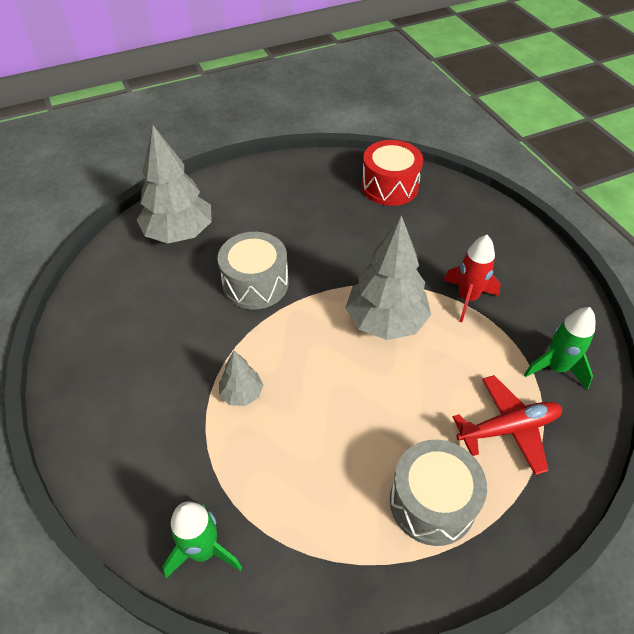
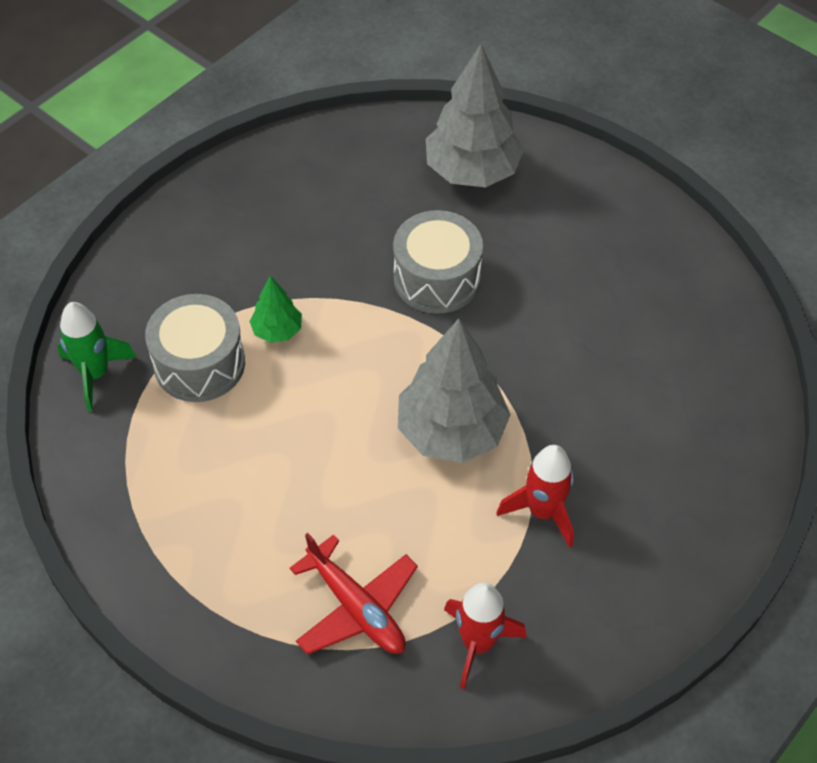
camera: 65 degrees right, 5 degrees up
grey tree [219,351,263,406] -> green tree [249,276,302,343]
red drum [361,140,423,206] -> none
grey drum [390,440,487,546] -> grey drum moved to [145,294,245,402]
green rocket [524,307,595,390] -> red rocket [444,583,527,689]

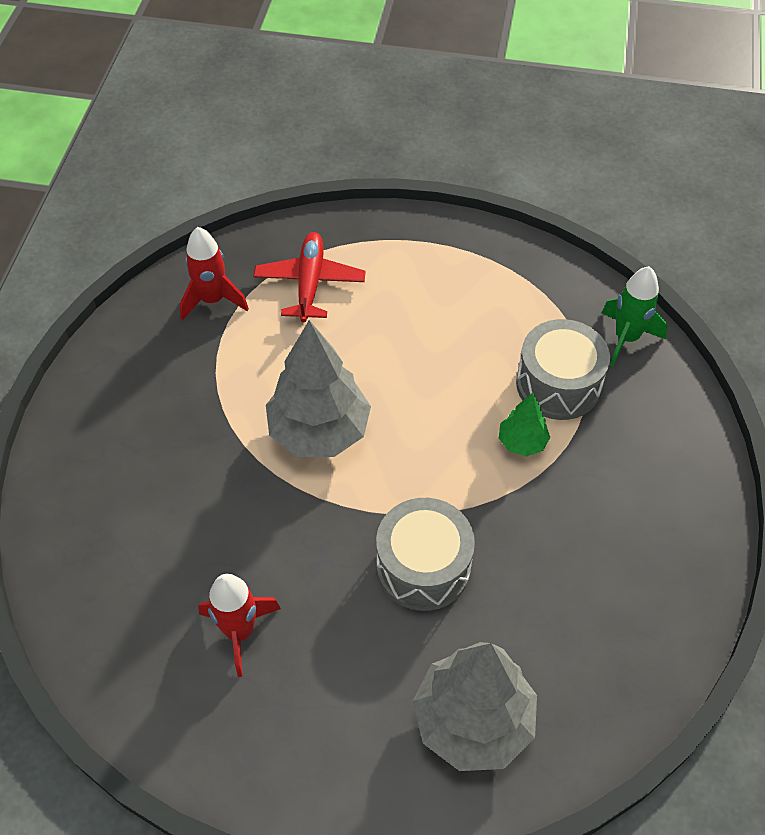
camera: 150 degrees right, 0 degrees up
red plane [290,533,418,655] -> red plane turned 75 degrees clockwise [253,232,366,322]
red rocket [496,445,574,548] -> red rocket moved to [198,574,281,677]

